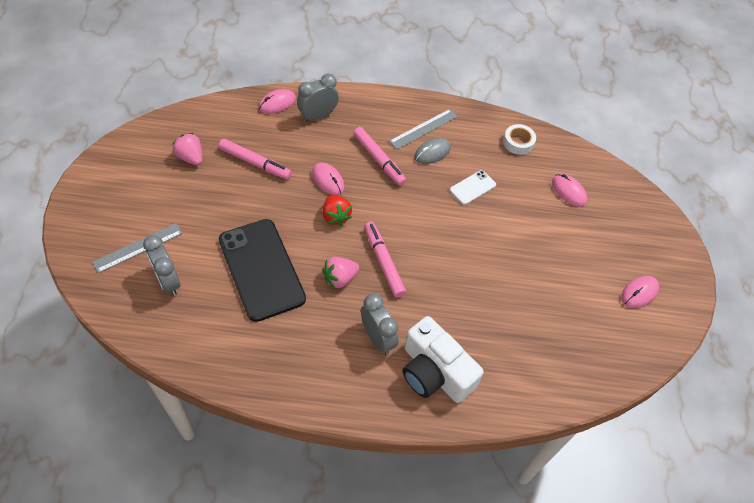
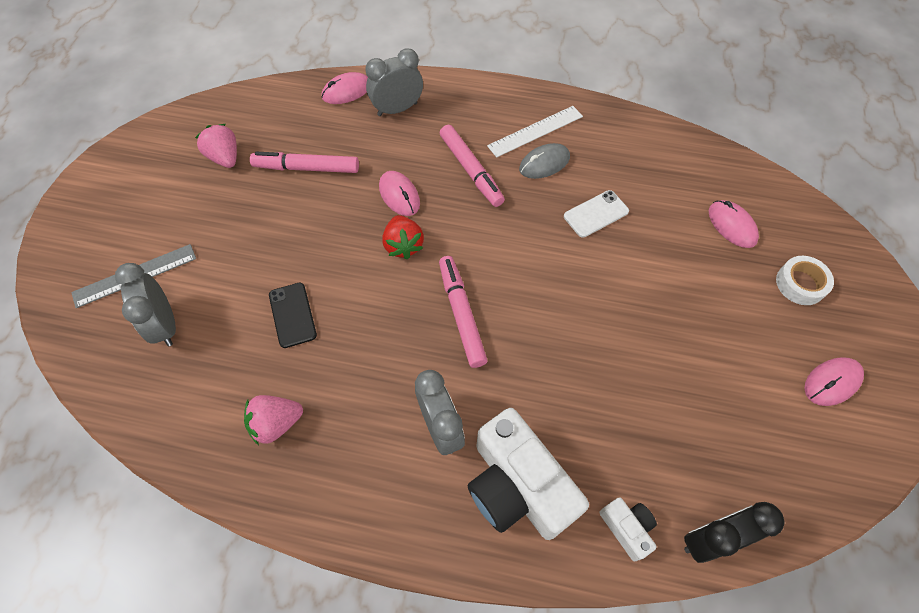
camera: 10 degrees right, 5 degrees up
pink marker [219,139,292,180] -> pink marker turned 150 degrees clockwise [250,152,359,173]
black phone [219,219,306,322] -> black phone [269,283,317,348], size x0.45
pink strawberry [323,257,359,289] -> pink strawberry moved to [244,395,303,445]
grey ruler [389,109,458,149] -> white ruler [487,106,583,158]
white tape [503,124,536,155] -> white tape moved to [776,256,834,305]
none -> white camera [599,497,657,561]
none -> black clock [684,502,784,563]

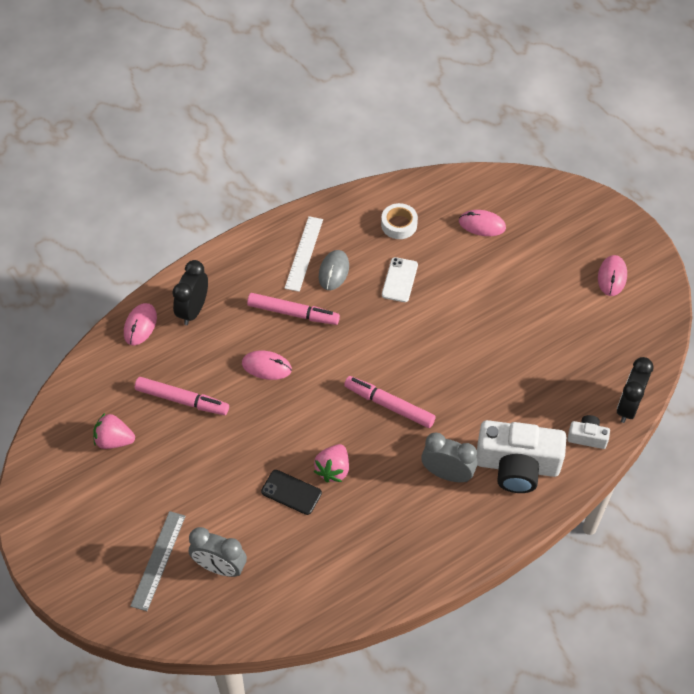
camera: 45 degrees left, 5 degrees down
pink strawberry [244,395,303,445] -> pink strawberry moved to [314,444,349,483]
pink marker [250,152,359,173] -> pink marker turned 120 degrees counterclockwise [135,377,229,415]
grey clock [365,48,423,116] -> black clock [173,260,208,325]
red strawberry [382,215,424,259] -> none
white tape [776,256,834,305] -> white tape moved to [381,203,418,239]

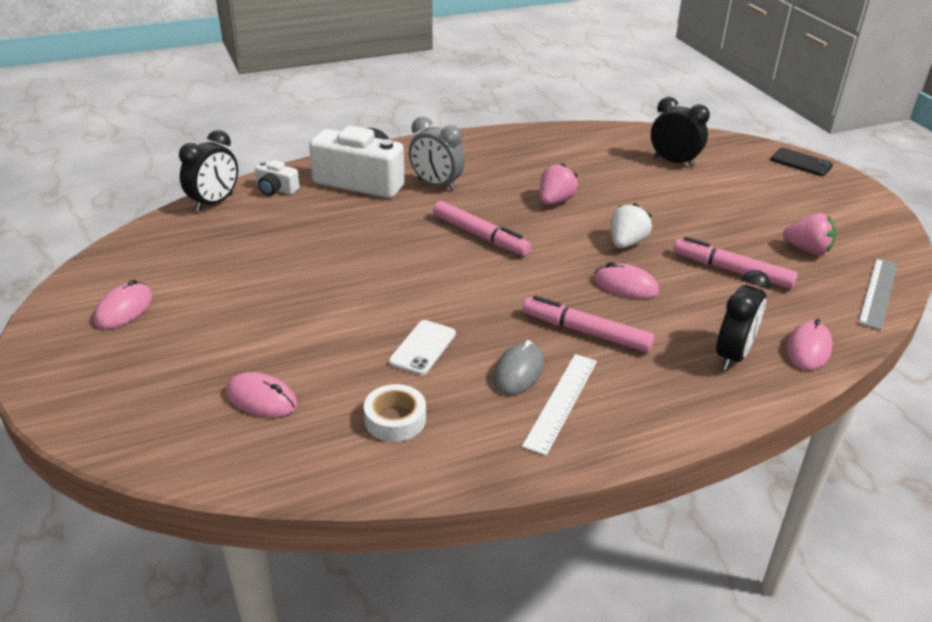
camera: 170 degrees left, 20 degrees down
grey ruler [130,511,186,611] -> grey ruler moved to [858,258,898,330]
grey clock [189,527,247,577] -> black clock [651,97,710,167]
black phone [261,470,322,515] -> black phone moved to [771,148,833,176]
none -> white strawberry [611,203,652,248]

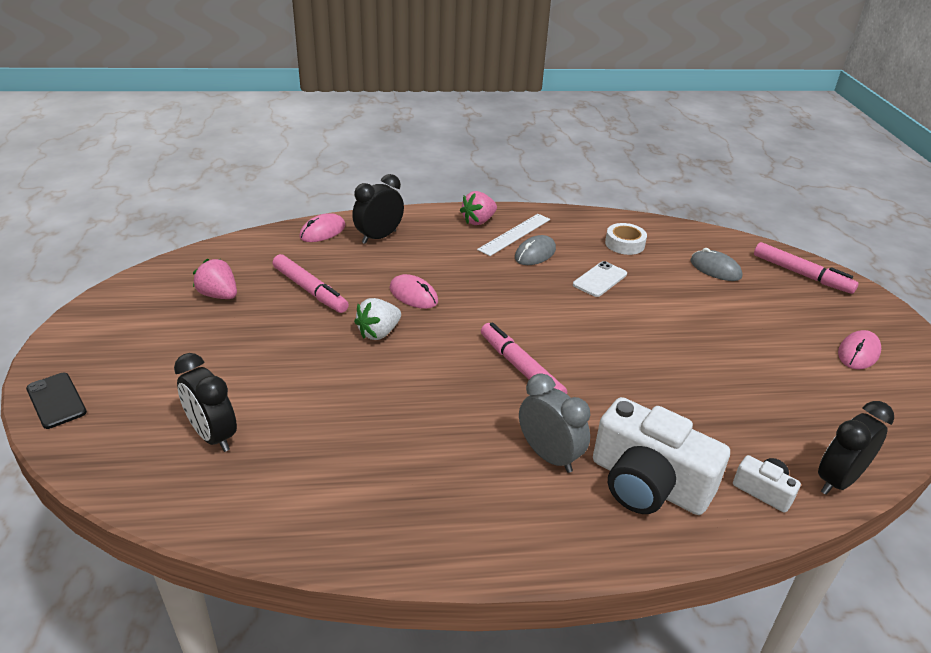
camera: 165 degrees left, 0 degrees up
pink mouse [226,372,297,417] -> grey mouse [690,248,742,281]
pink marker [523,296,654,352] -> pink marker moved to [754,242,859,294]
pink strawberry [540,163,578,205] -> pink strawberry moved to [460,191,497,225]
grey ruler [858,258,898,330] -> none

